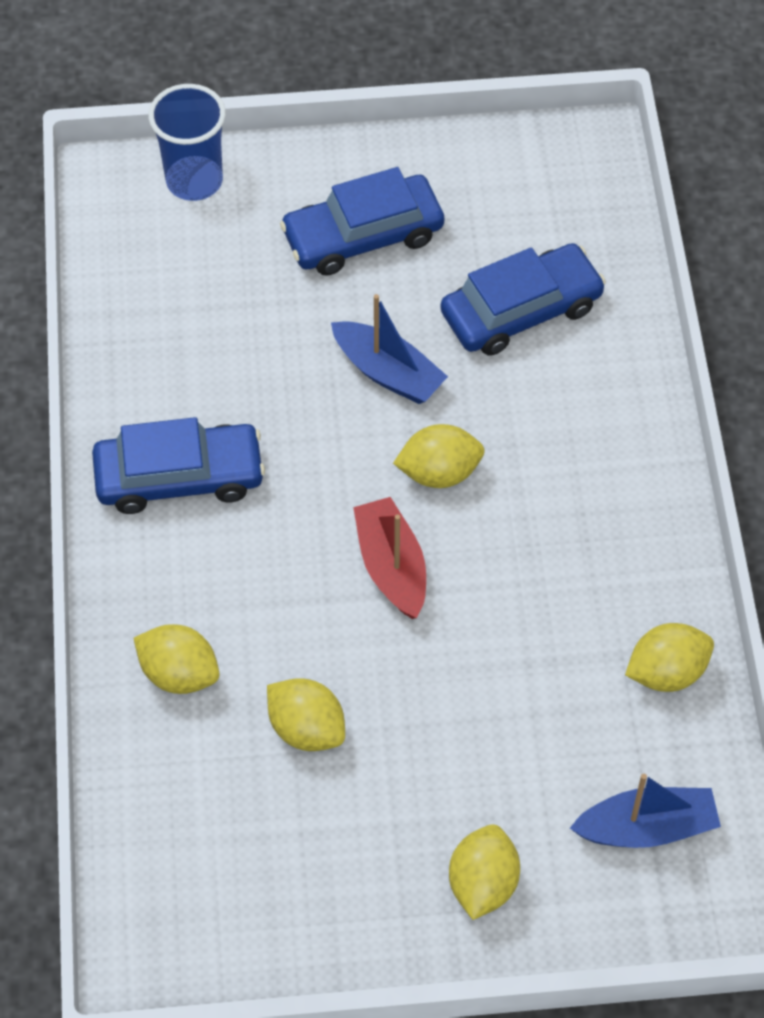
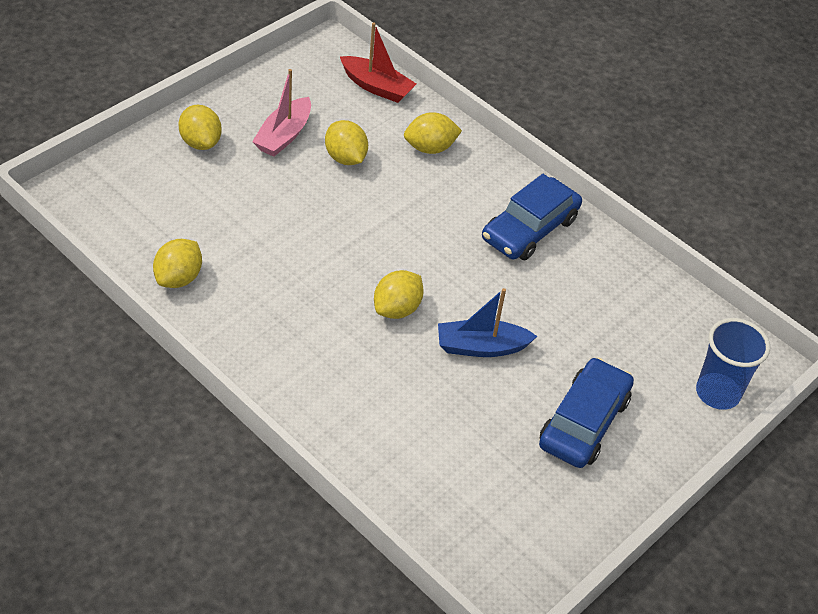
camera: 135 degrees right, 10 degrees down
yellow lemon [267,678,345,751] -> yellow lemon turned 60 degrees clockwise [325,120,368,165]
red boat [353,497,426,619] -> red boat moved to [340,22,416,103]
blue car [441,243,606,356] -> none
blue boat [570,774,721,848] -> none
none -> pink boat [252,69,311,157]

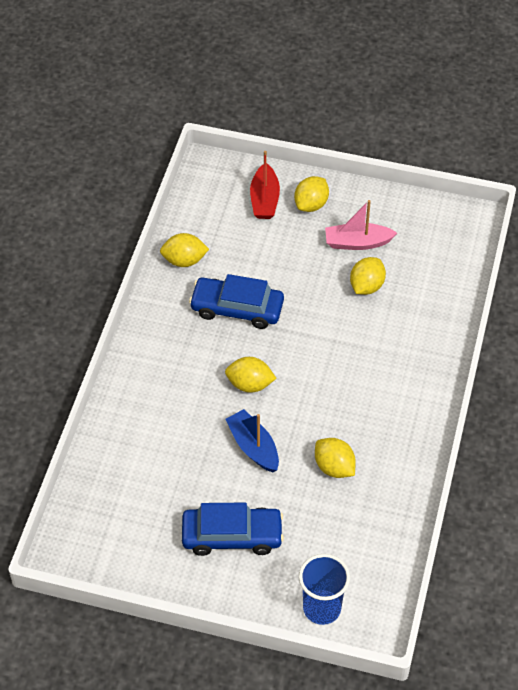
camera: 65 degrees right, 5 degrees up
red boat [340,22,416,103] -> red boat moved to [250,151,280,219]
yellow lemon [404,112,462,154] -> yellow lemon moved to [315,438,356,478]
blue car [482,174,582,260] -> blue car moved to [189,274,284,329]

